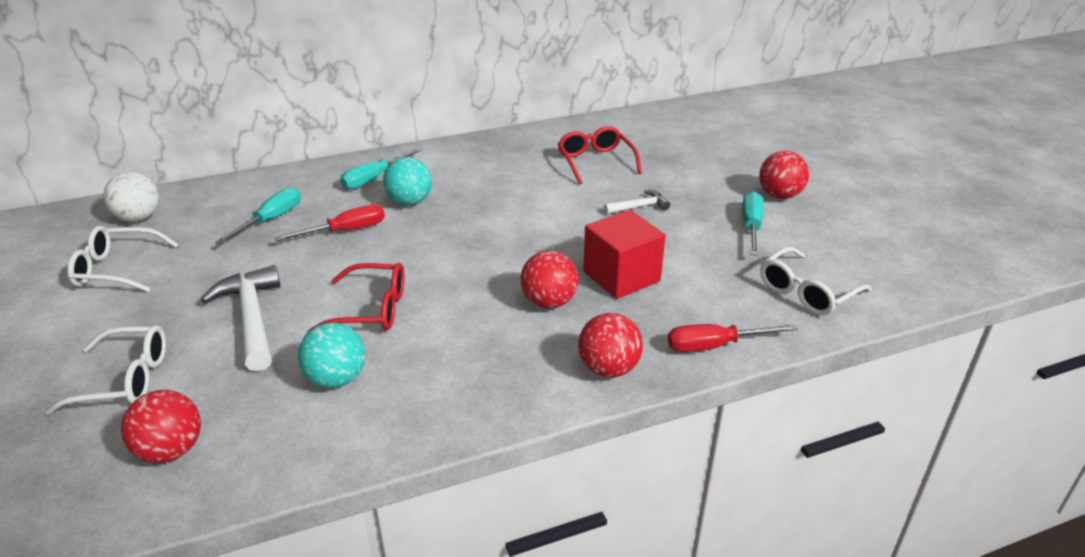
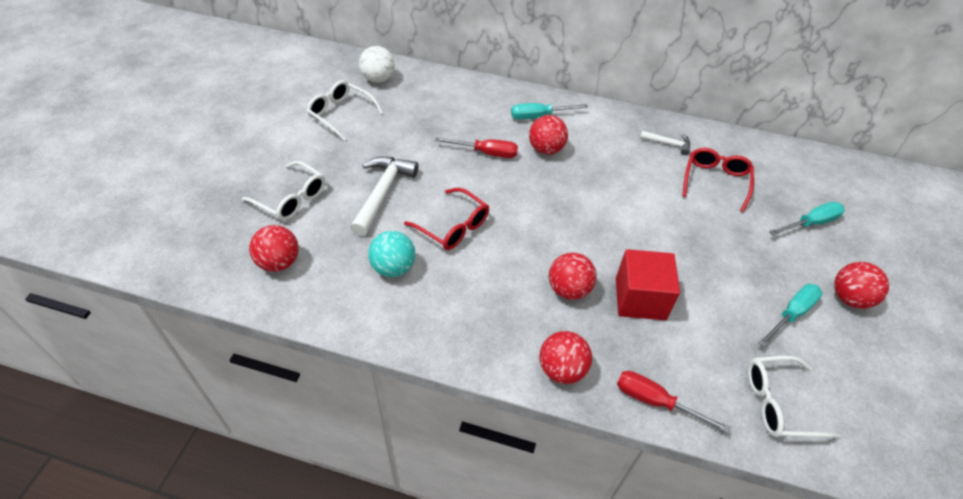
camera: 35 degrees right, 15 degrees up
turquoise screwdriver [215,187,301,245] -> turquoise screwdriver moved to [769,202,845,236]
turquoise ball [383,157,432,206] -> red ball [529,115,568,155]
white hammer [604,190,670,214] -> white hammer moved to [640,131,690,155]

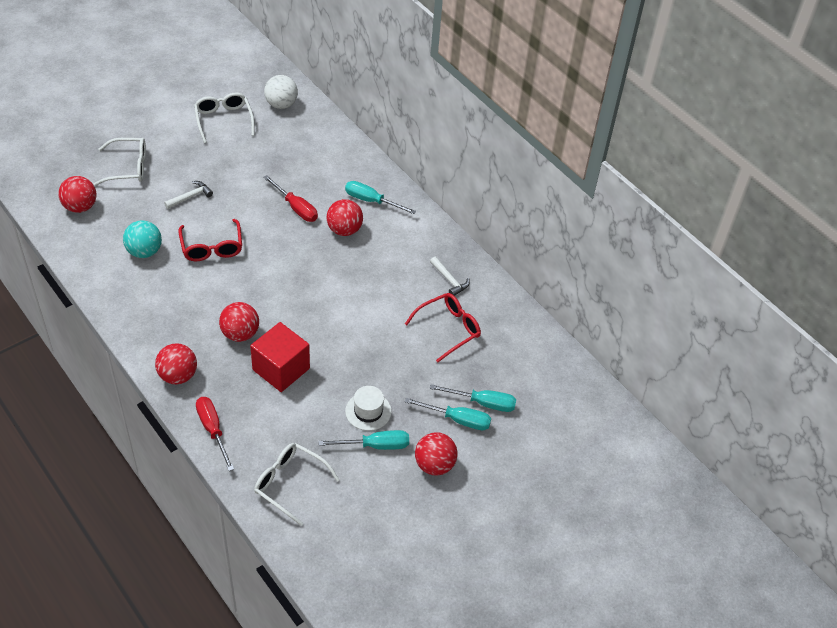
camera: 35 degrees right, 0 degrees up
white glasses [242,161,325,221] -> white glasses turned 75 degrees counterclockwise [93,138,146,186]
white hammer [350,157,419,236] -> white hammer [164,181,213,209], size x0.54
none -> white hat [345,386,392,431]
none -> turquoise screwdriver [405,398,491,430]

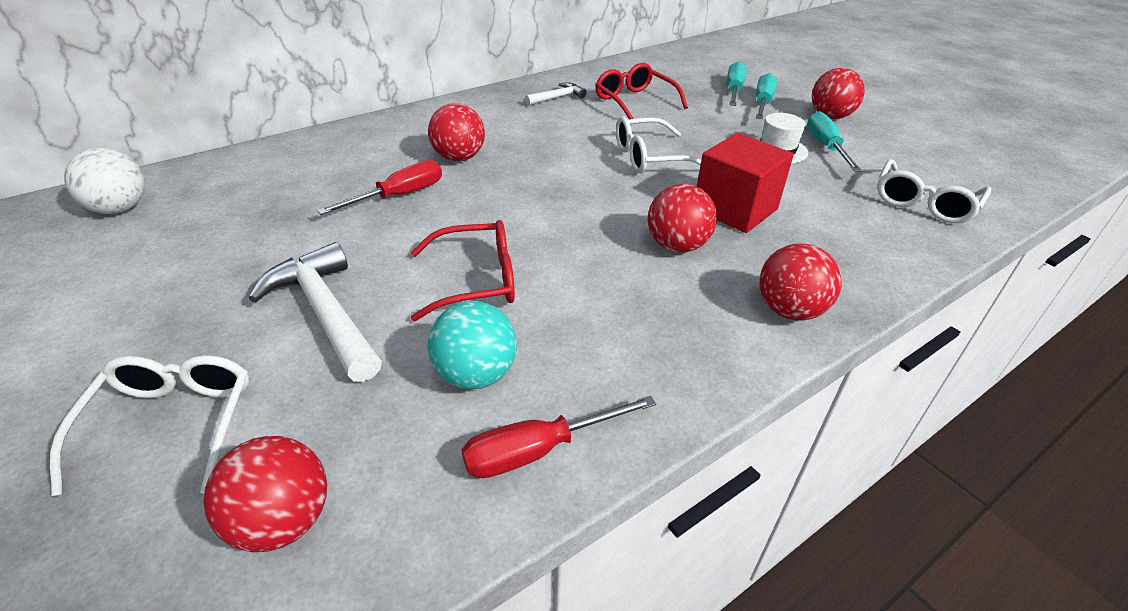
camera: 85 degrees left, 10 degrees down
white hammer [164,181,213,209] -> white hammer [249,242,382,382], size x1.85
white glasses [194,93,255,143] -> white glasses moved to [616,116,701,173]
red screwdriver [196,397,234,471] -> red screwdriver moved to [461,395,656,478]
turquoise screwdriver [345,181,416,214] -> none

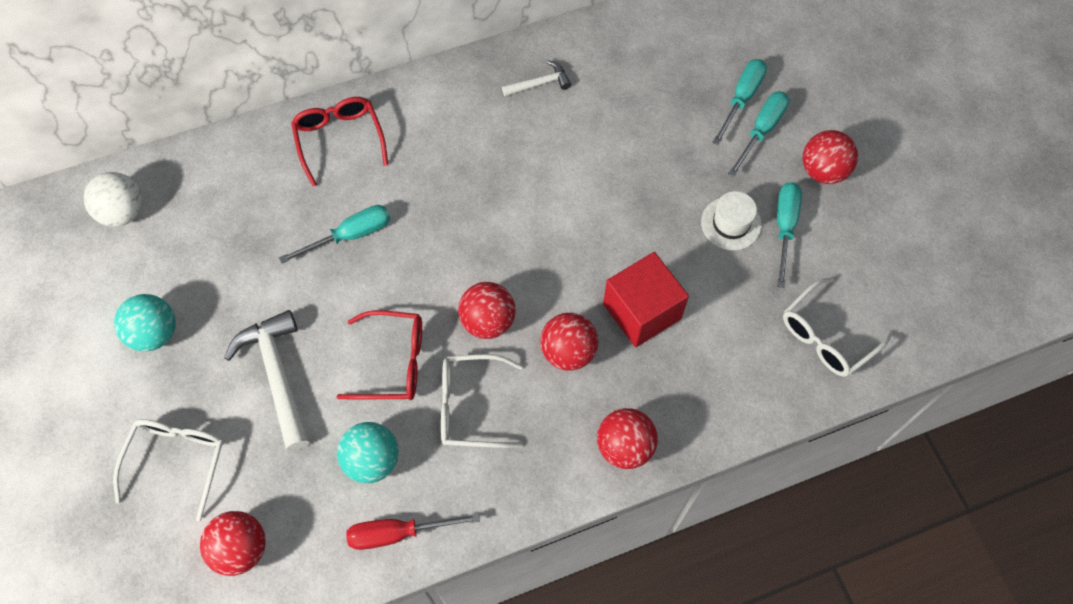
camera: 15 degrees right, 25 degrees up
red screwdriver [317,160,442,215] -> turquoise screwdriver [279,205,391,264]
red ball [428,103,485,161] -> red ball moved to [458,282,515,339]
red glasses [595,63,688,119] -> red glasses moved to [291,97,388,187]
white glasses [616,116,701,173] -> white glasses moved to [441,354,523,448]
none -> turquoise ball [114,294,176,352]

